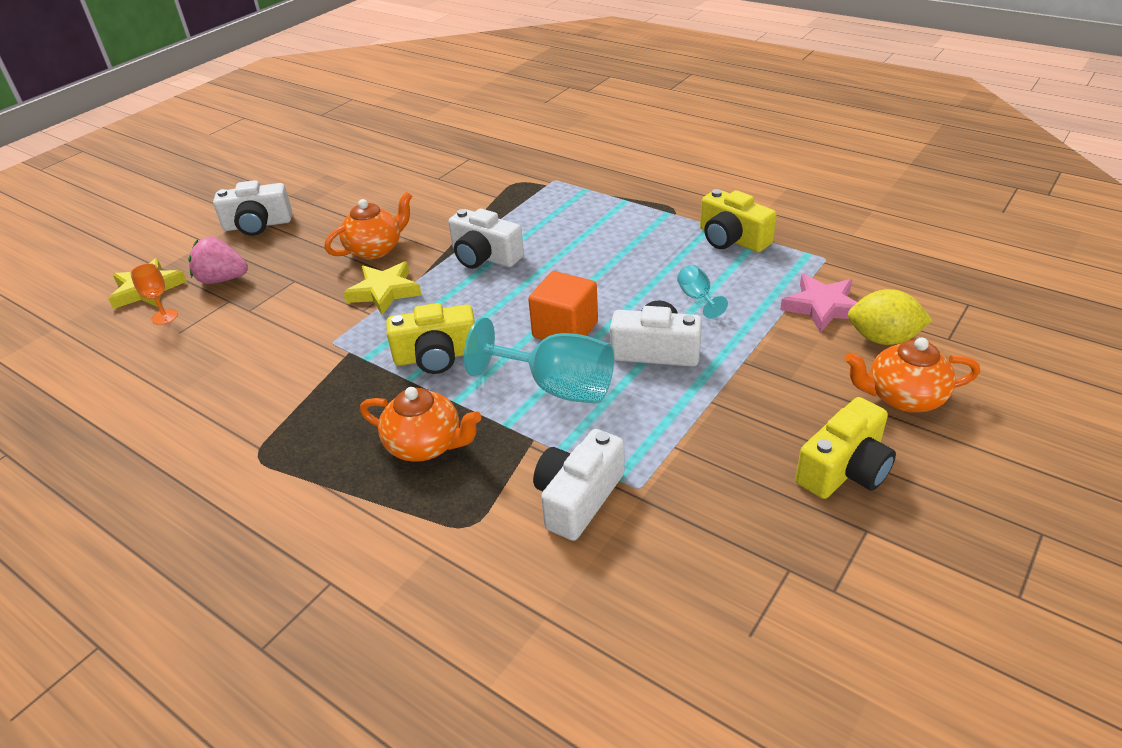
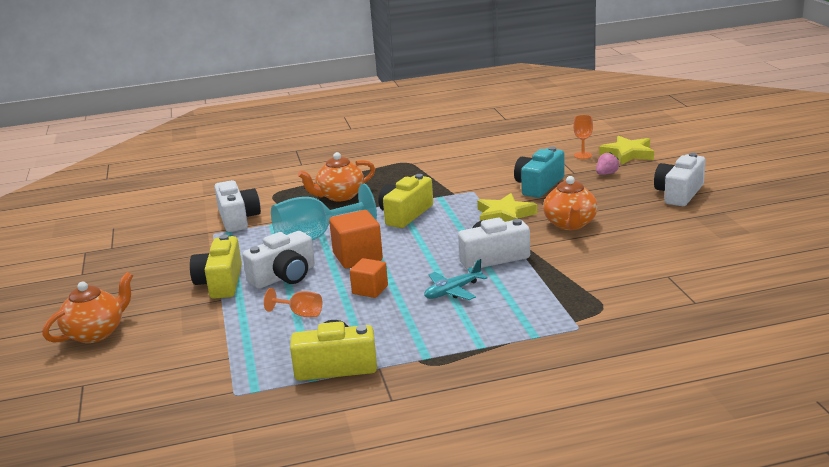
camera: 130 degrees right, 15 degrees down
pink strawberry [189,236,248,284] -> pink strawberry [596,152,620,175], size x0.60
turquoise goblet [677,265,728,319] -> orange goblet [264,288,322,317]
pink star [780,274,857,333] -> none
yellow camera [795,397,896,499] -> yellow camera moved to [190,235,242,299]
yellow lemon [848,289,933,345] -> none
none -> orange cube [350,258,388,298]
none -> turquoise plane [424,259,488,300]
none -> turquoise camera [514,147,565,198]

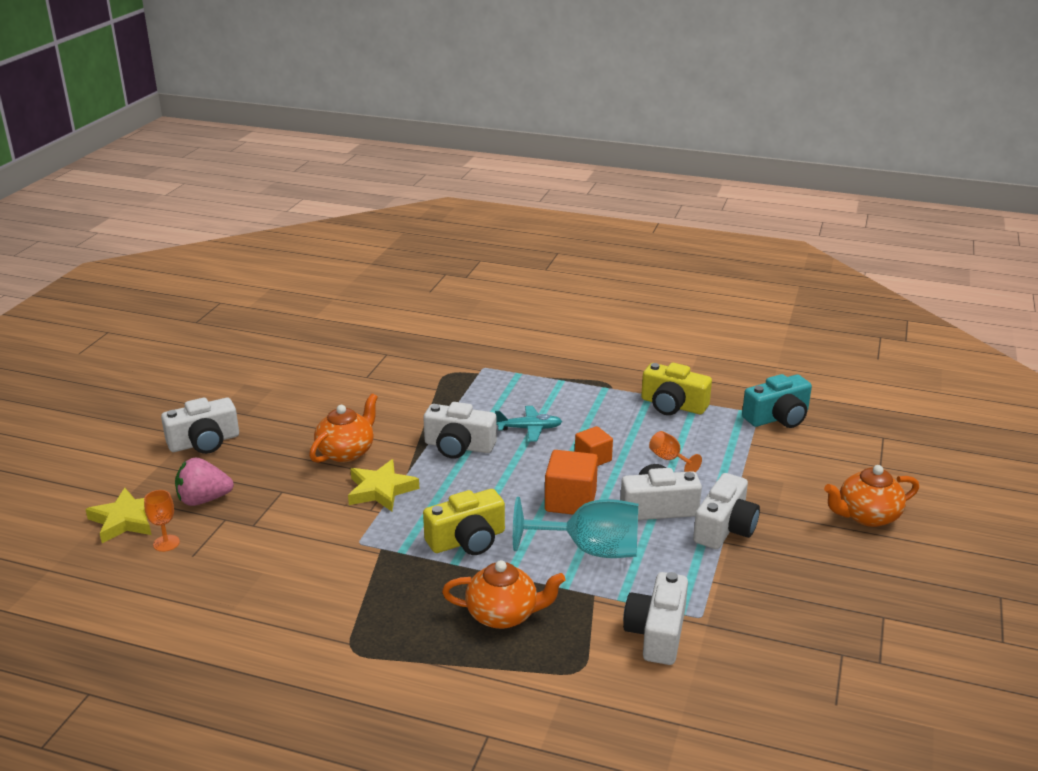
camera: 150 degrees left, 5 degrees up
yellow camera [190,235,242,299] -> white camera [693,473,760,549]
turquoise camera [514,147,565,198] -> turquoise camera moved to [742,374,812,428]
pink strawberry [596,152,620,175] -> pink strawberry [175,457,234,506], size x1.67

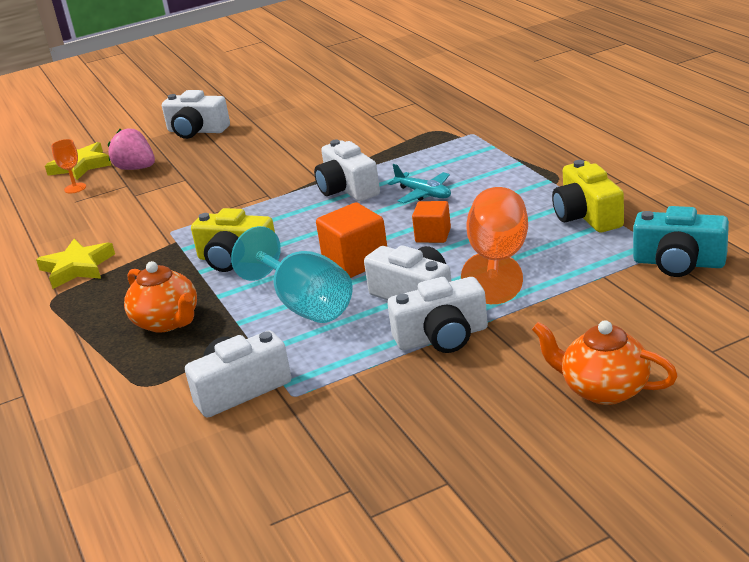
camera: 50 degrees right, 0 degrees up
orange teapot [309,393,378,463] -> none
yellow star [348,459,419,511] -> yellow star moved to [36,239,115,289]
orange goblet [649,431,702,472] -> orange goblet [461,187,528,304], size x2.09

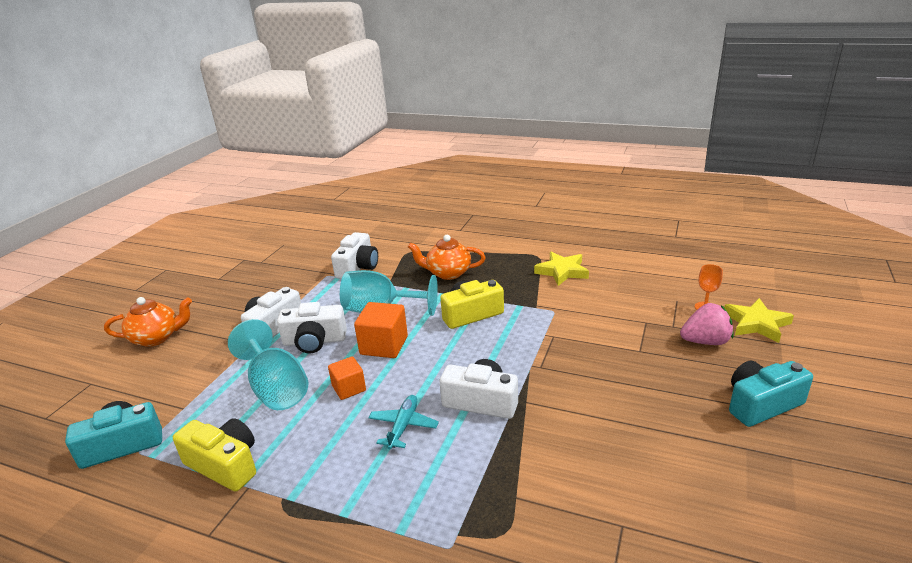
camera: 135 degrees right, 0 degrees up
white camera [162,90,230,139] -> turquoise camera [729,361,813,427]
turquoise plane [388,164,451,204] -> turquoise plane turned 105 degrees clockwise [368,395,439,450]
orange goblet [461,187,528,304] -> turquoise goblet [228,319,308,410]

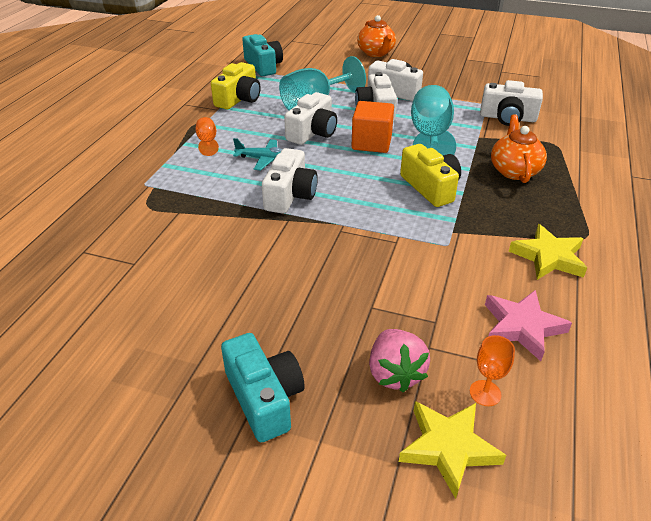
camera: 85 degrees right, 10 degrees up
orange cube [328,356,366,400] -> white camera [284,92,337,145]
none -> orange goblet [195,117,219,156]
none -> pink star [485,290,572,361]

